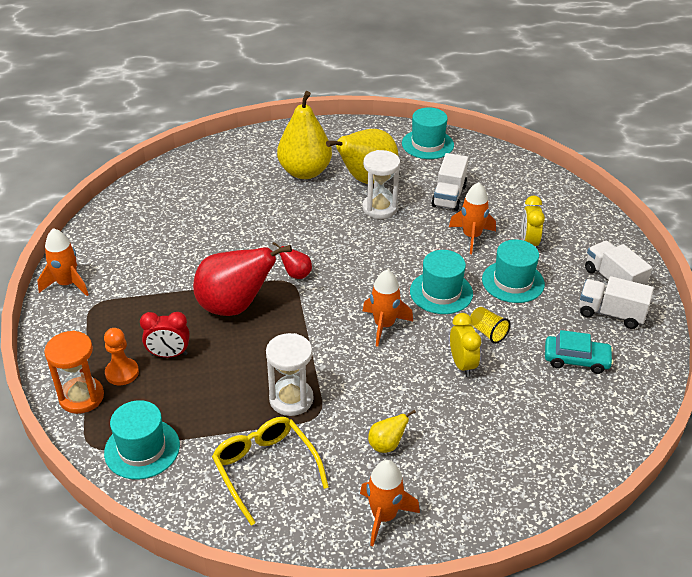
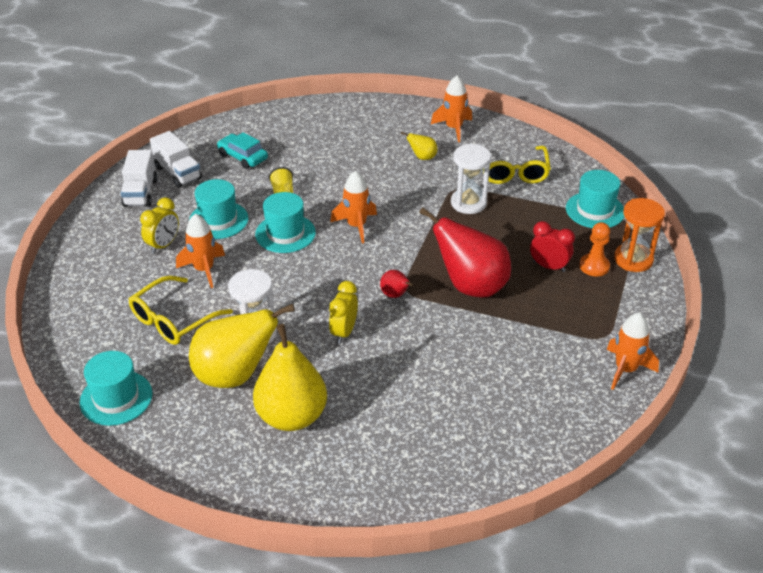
camera: 150 degrees left, 0 degrees up
white truck [431,153,468,211] -> yellow glasses [129,276,233,345]
yellow clock [450,313,481,377] -> yellow clock moved to [329,281,358,344]

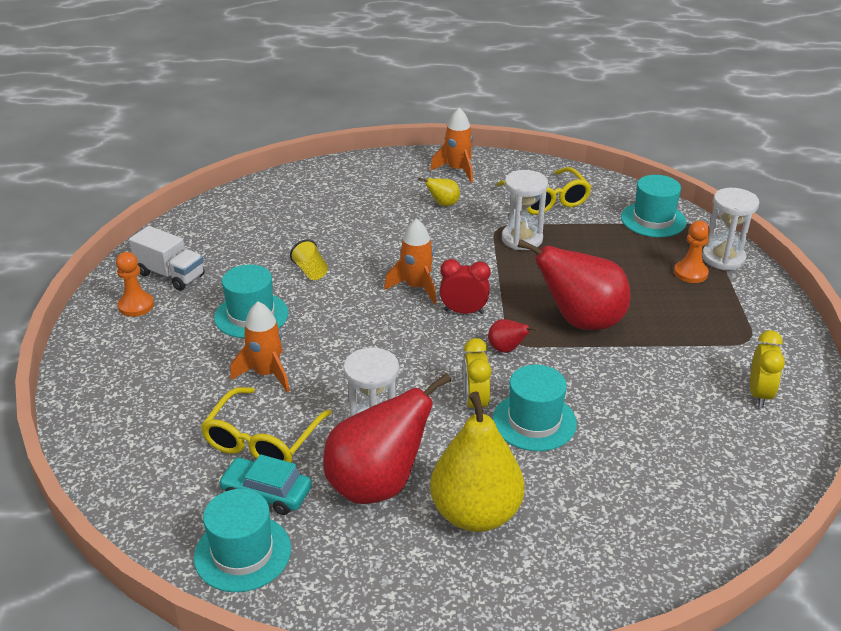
camera: 20 degrees left, 5 degrees down
white truck [121,150,158,207] -> orange pawn [116,252,154,317]
yellow clock [140,197,179,254] -> yellow clock moved to [750,330,785,408]
yellow pear [189,304,295,388] -> red pear [323,373,451,504]
turquoise car [217,132,268,169] -> turquoise car moved to [218,454,312,515]
turquoise hat [255,192,316,253] -> turquoise hat moved to [493,365,577,451]
red clock [530,221,575,272] -> red clock moved to [440,259,490,314]
orange rocket [607,312,659,390] -> none
orange hourglass [614,198,665,272] -> white hourglass [702,188,759,270]

